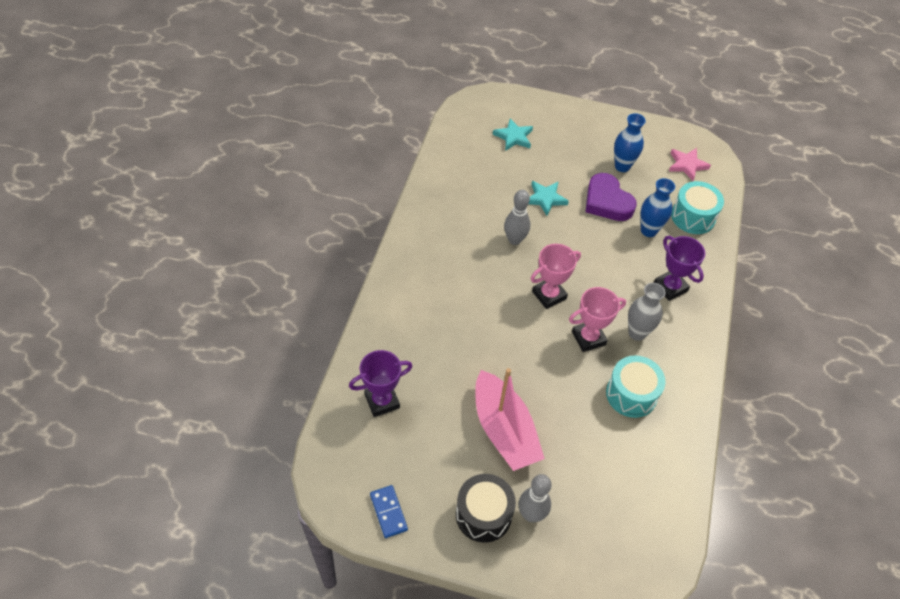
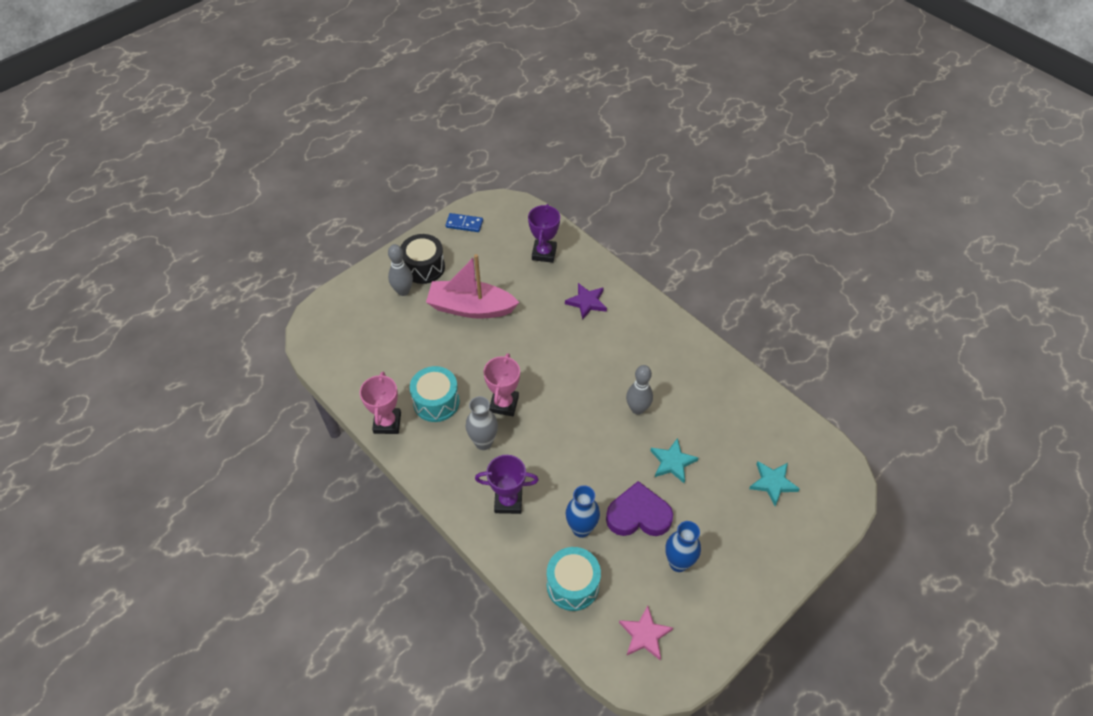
camera: 125 degrees right, 0 degrees up
pink trophy [530,244,581,309] -> pink trophy moved to [360,372,401,434]
none -> purple star [565,283,607,320]

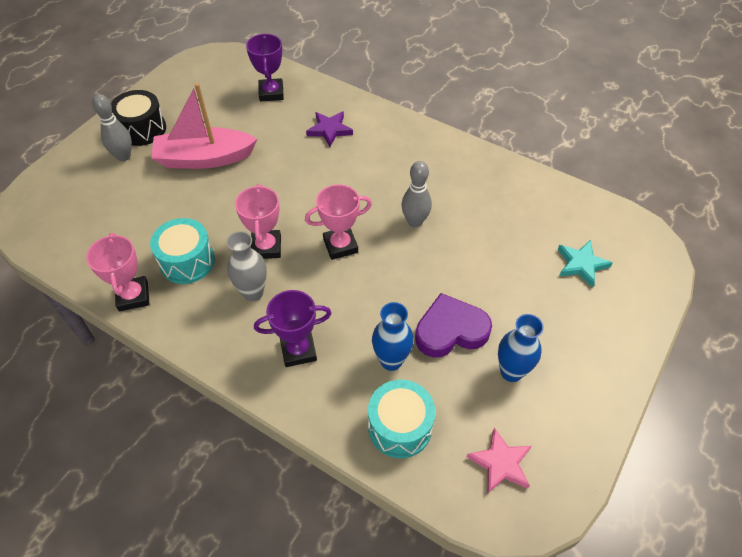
camera: 15 degrees left, 0 degrees up
blue domino [446,213,483,232] -> none
turquoise star [650,438,698,483] -> none
none -> pink trophy [305,184,372,260]

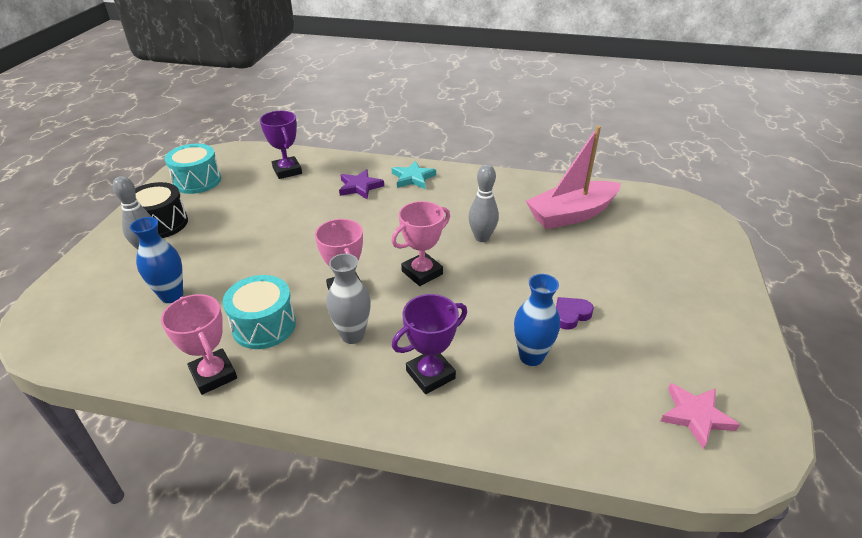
camera: 20 degrees left, 15 degrees down
pink boat [151,83,257,169] -> pink boat moved to [526,126,621,229]
turquoise drum [368,380,435,458] -> turquoise drum moved to [165,144,221,194]
purple heart [415,293,492,357] -> purple heart [556,297,594,330], size x0.54
blue vase [498,314,544,382] -> blue vase moved to [130,217,183,303]
turquoise star [558,240,612,288] -> turquoise star moved to [392,161,436,189]

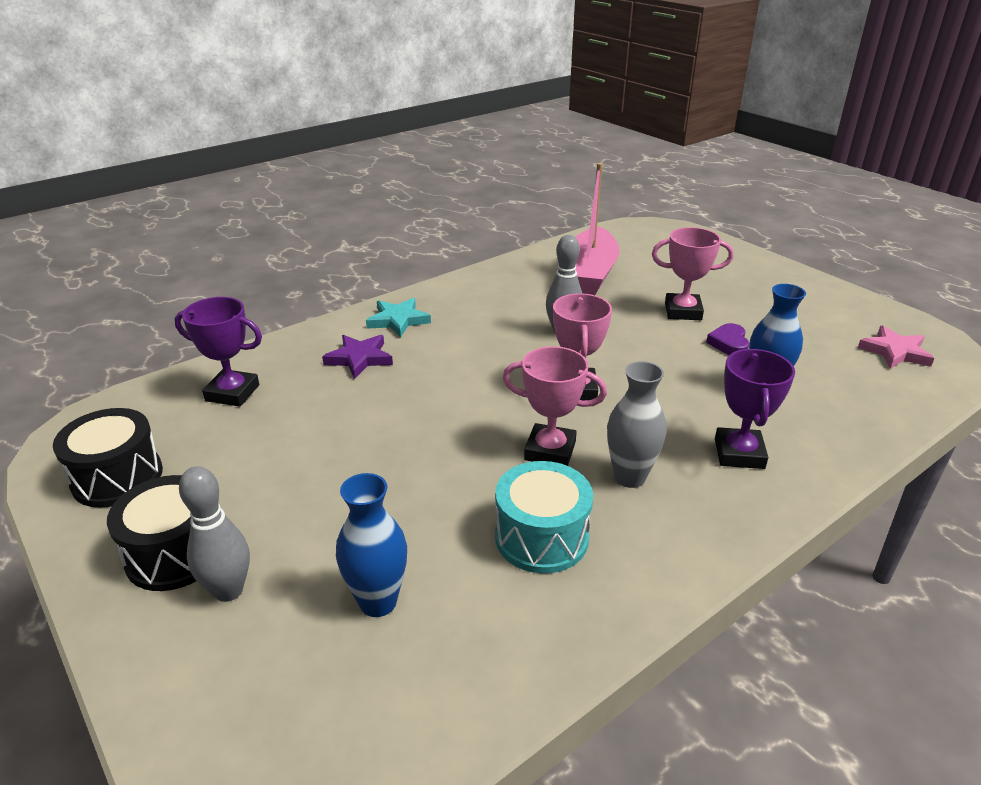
camera: 50 degrees left, 5 degrees down
pink trophy [161,294,237,395] -> pink trophy moved to [652,227,734,320]
turquoise drum [165,144,221,194] -> black drum [53,408,163,508]

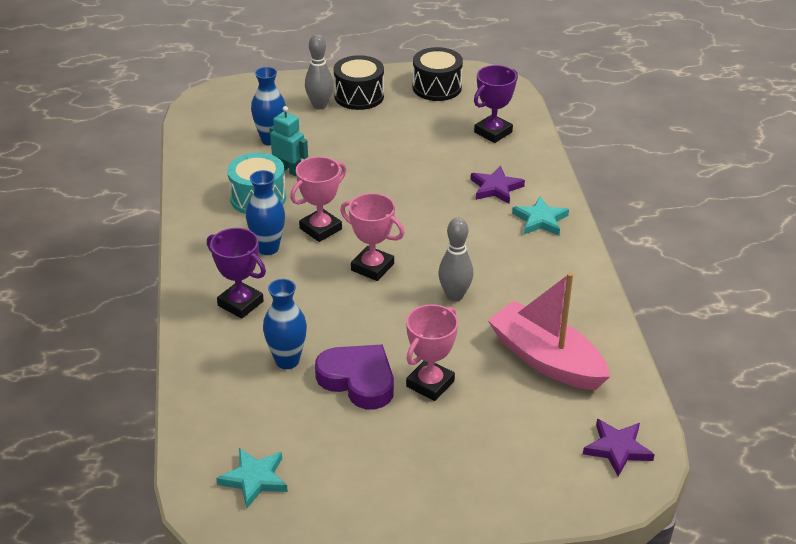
camera: 120 degrees right, 5 degrees up
grey vase [607,361,667,488] -> blue vase [246,170,285,255]
purple heart [706,323,750,355] -> purple heart [315,345,394,409], size x1.85
pink star [858,326,935,369] -> turquoise star [216,448,288,508]
none -> turquoise robot [269,106,308,176]
none -> purple star [583,419,655,477]

